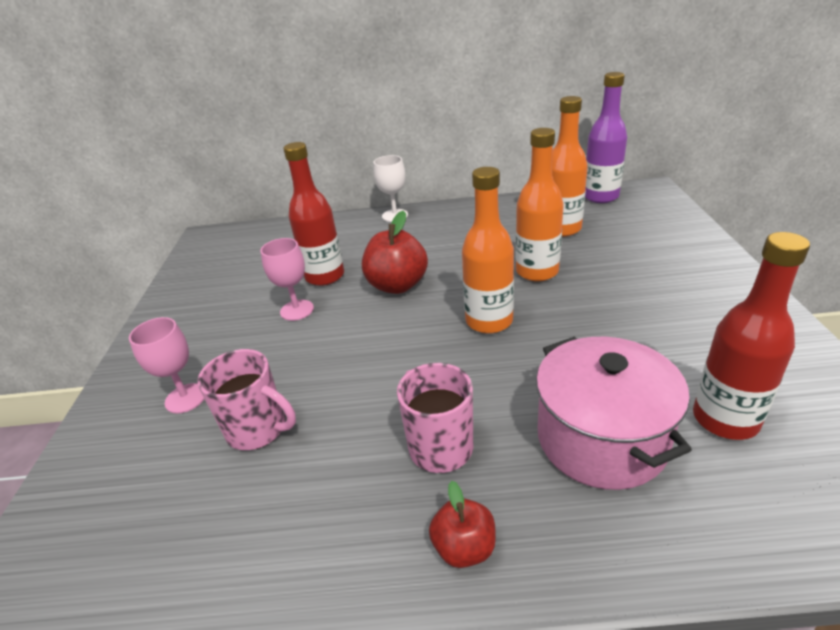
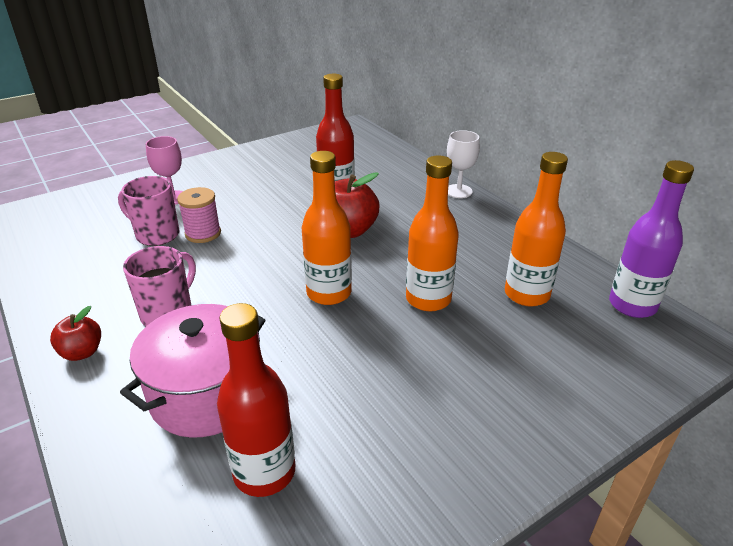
camera: 55 degrees right, 0 degrees up
pink mug [198,349,296,450] -> pink mug turned 120 degrees clockwise [118,176,180,246]
pink goblet [260,238,314,321] -> none
none -> pink spool [177,187,221,243]

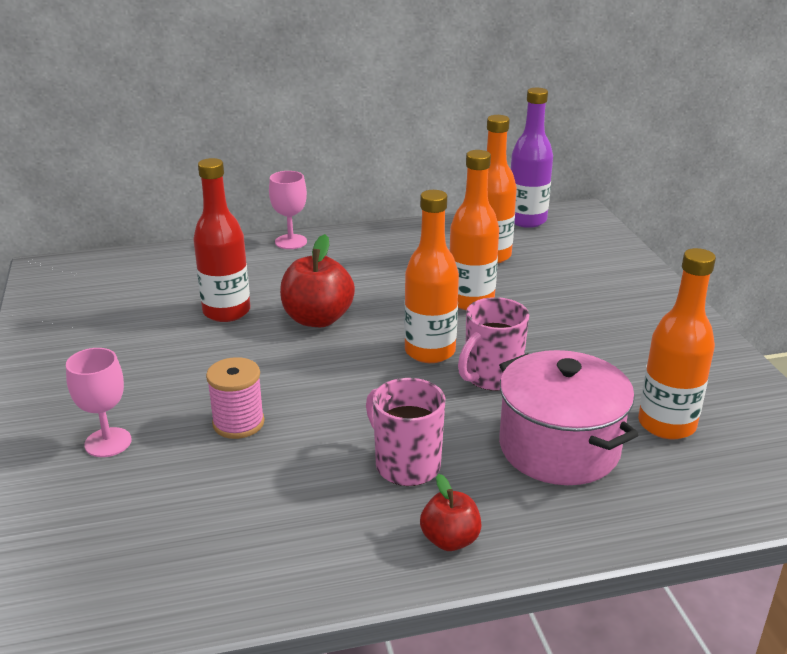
camera: 70 degrees left, 5 degrees down
pink mug [118,176,180,246] -> pink mug moved to [458,297,529,391]
red bottle [217,303,295,497] -> orange bottle [638,248,716,440]
white goblet [447,130,480,198] -> pink goblet [269,171,307,249]

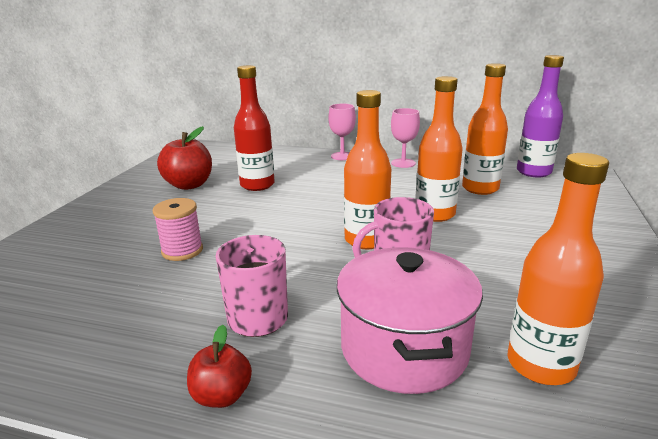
camera: 30 degrees right, 5 degrees down
pink goblet [66,348,131,457] -> pink goblet moved to [391,108,420,168]
red apple [280,234,355,327] -> red apple moved to [157,126,212,190]

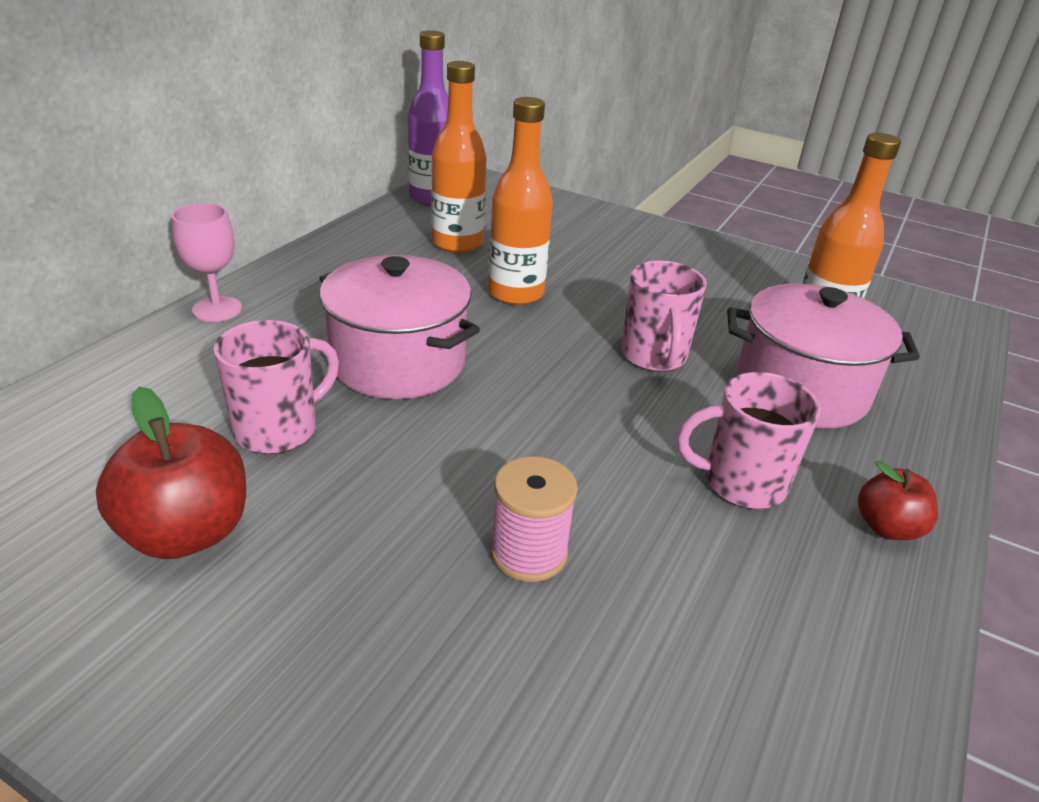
camera: 80 degrees left, 10 degrees up
red bottle [234,65,275,191] -> pink mug [213,320,339,454]
orange bottle [344,90,391,249] -> none
pink goblet [391,108,420,168] -> none
none -> pink pot [319,255,480,399]

